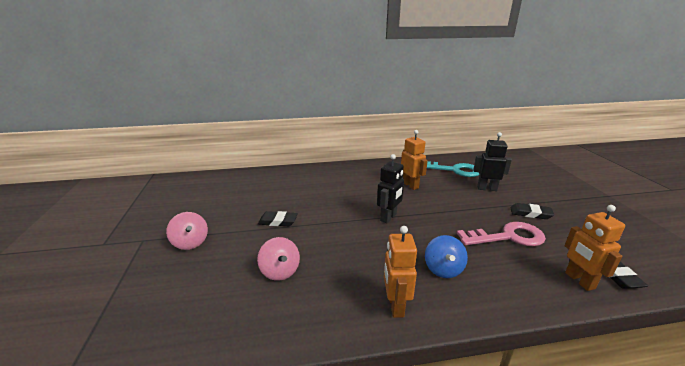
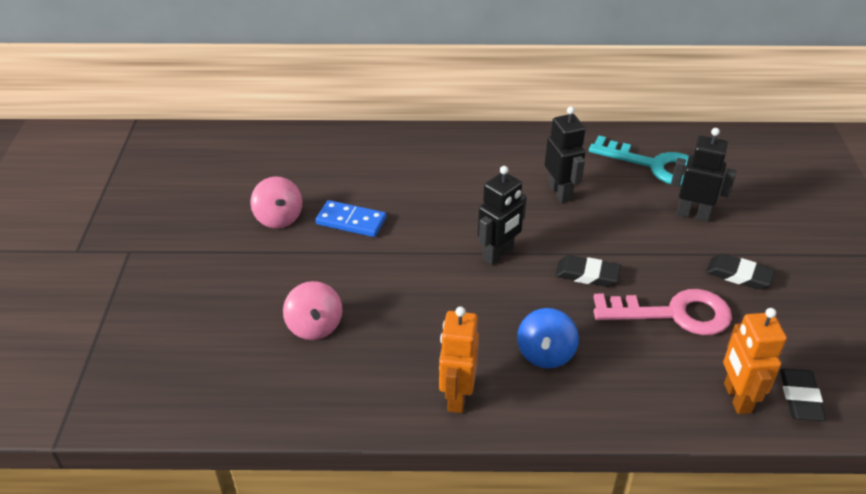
camera: 10 degrees right, 15 degrees up
pink spinning top [166,212,208,250] -> pink spinning top moved to [250,176,302,228]
black eraser [258,211,298,226] -> black eraser moved to [555,255,621,287]
orange robot [401,130,428,190] -> black robot [545,106,586,203]
none -> blue domino [316,200,386,237]

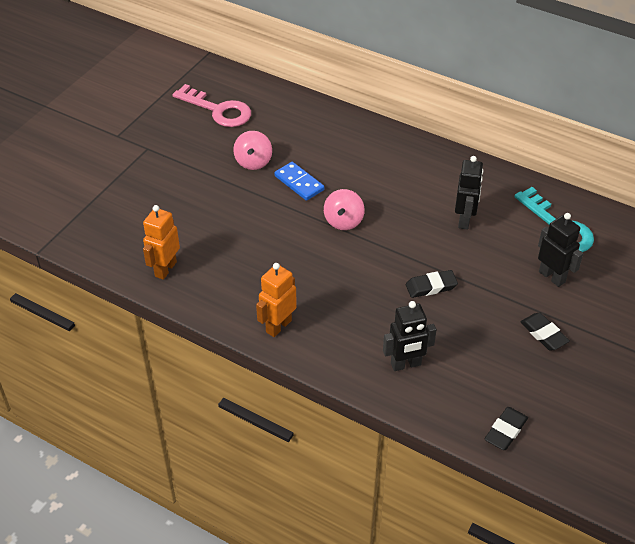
camera: 30 degrees right, 5 degrees up
pink spinning top [283,281,342,340] -> pink spinning top moved to [324,189,365,230]
black robot [478,166,527,265] -> black robot moved to [383,301,437,371]
blue spinning top [517,308,579,368] -> none
black eraser [555,255,621,287] -> black eraser turned 60 degrees counterclockwise [406,270,458,298]
pink key [594,289,732,335] -> pink key moved to [172,84,251,127]
orange robot [723,308,787,414] -> orange robot moved to [143,205,180,280]

